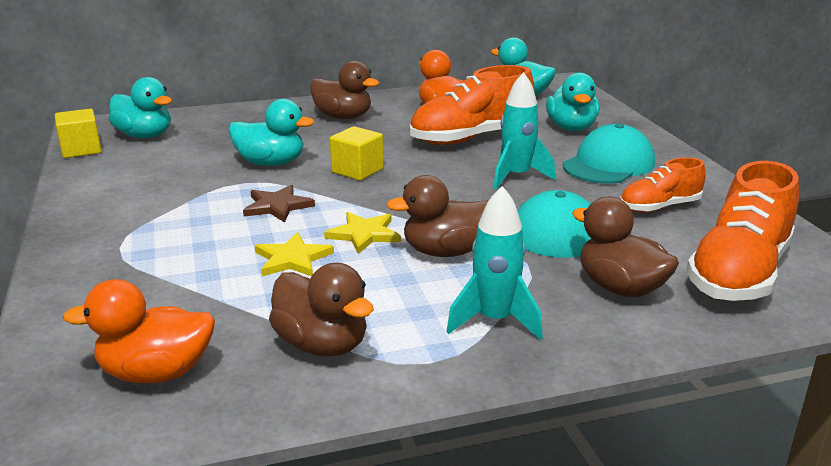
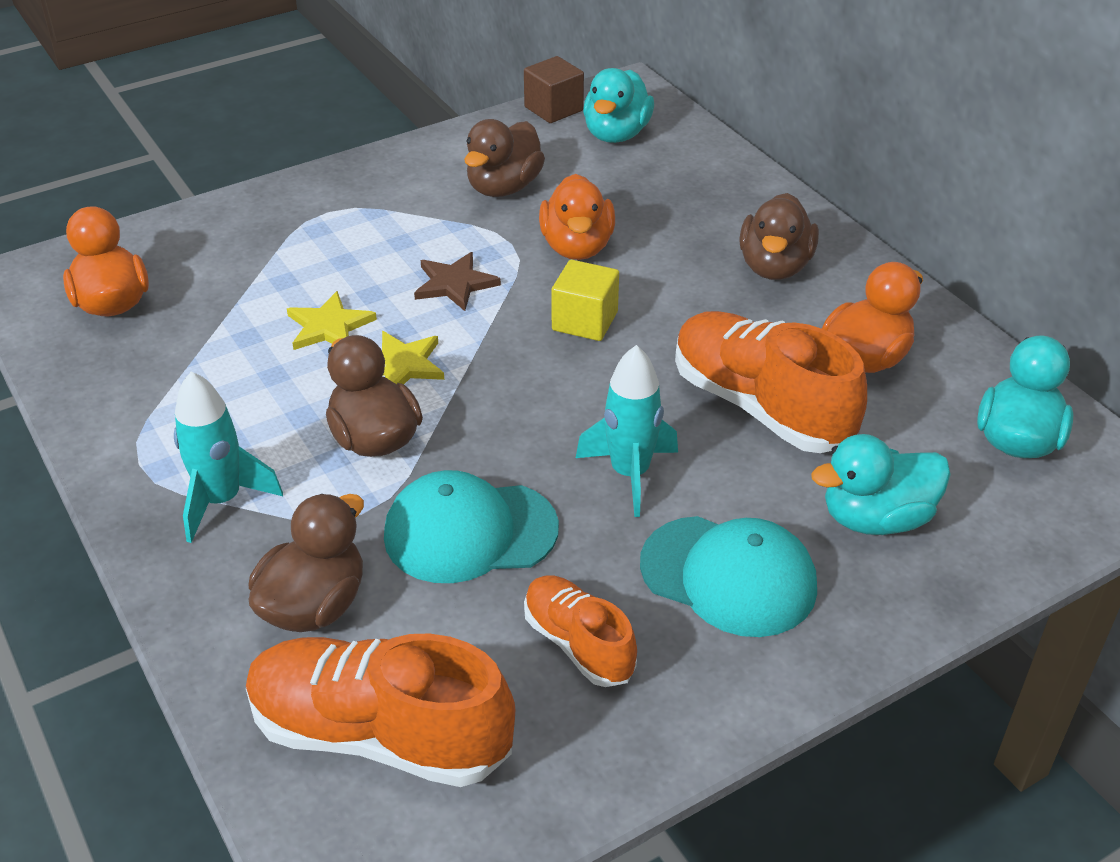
camera: 75 degrees right, 15 degrees up
yellow cube [55,109,102,158] -> brown cube [524,56,584,123]
turquoise duck [229,99,314,166] -> orange duck [539,174,615,260]
brown duck [269,263,374,357] -> brown duck moved to [464,119,545,197]

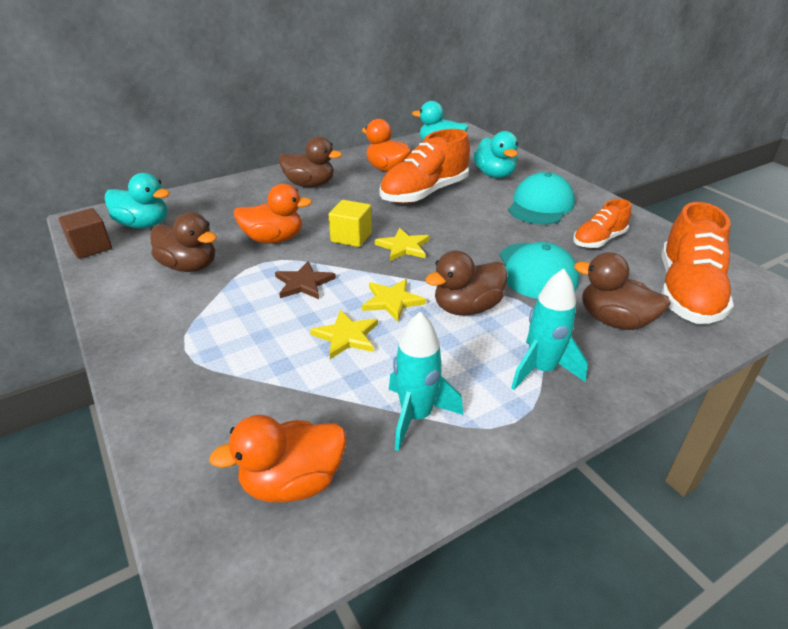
camera: 90 degrees left, 5 degrees down
turquoise rocket [576,345,678,517] -> turquoise rocket moved to [389,311,463,451]
none -> yellow star [375,228,430,261]

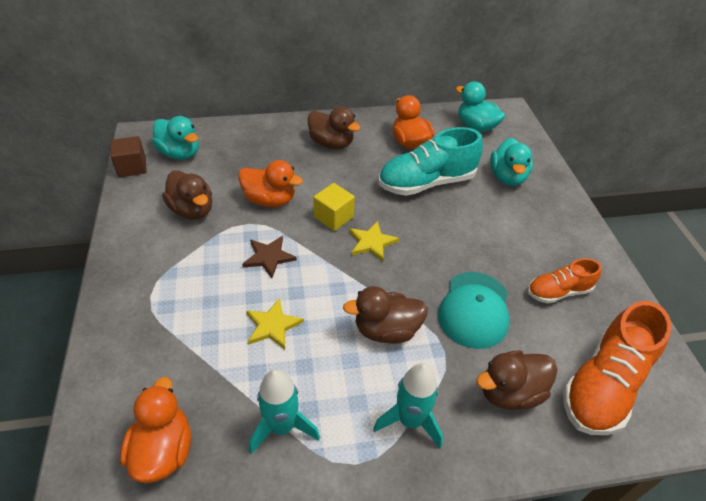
camera: 20 degrees right, 10 degrees up
orange duck [209,415,346,502] -> orange duck turned 90 degrees clockwise [120,377,191,483]
yellow star [362,279,426,321] -> none
orange shoe [380,129,470,204] -> turquoise shoe [378,127,483,196]
turquoise cap [508,172,575,225] -> none
brown duck [574,252,671,330] -> brown duck turned 75 degrees counterclockwise [476,350,557,410]

